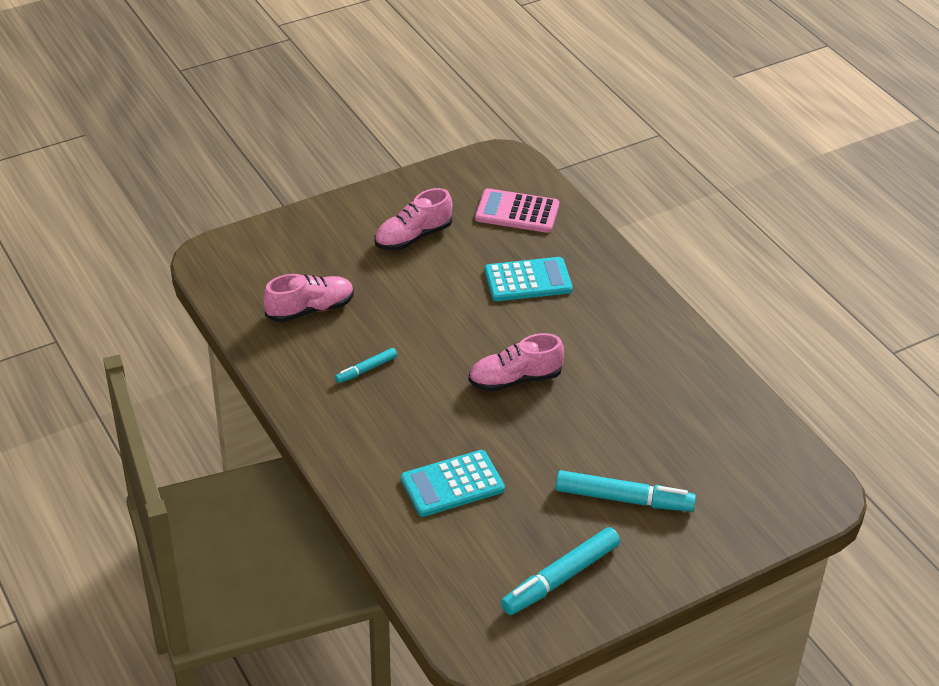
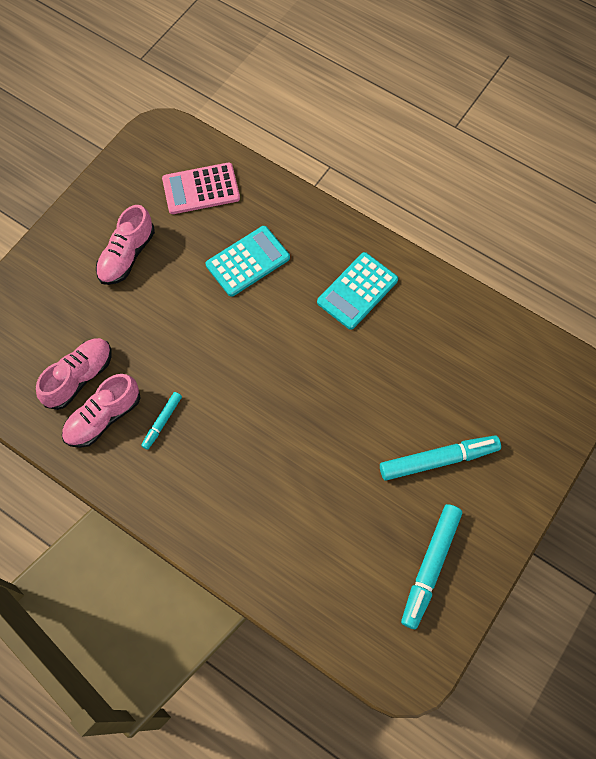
camera: 25 degrees left, 25 degrees up
turquoise calculator [401,450,505,517] -> turquoise calculator moved to [317,252,398,330]
pink shoe [468,333,564,392] -> pink shoe moved to [62,374,141,448]

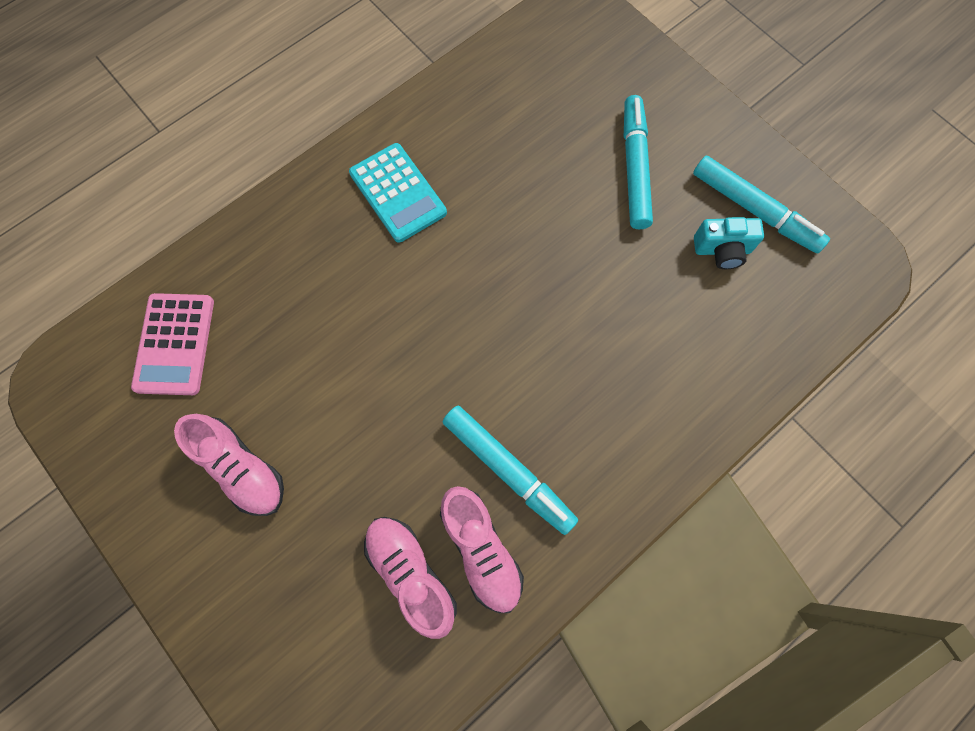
camera: 75 degrees left, 5 degrees up
turquoise marker [141,392,182,450] -> turquoise marker [443,405,578,535], size x1.87
turquoise calculator [206,226,290,297] -> none
none -> turquoise camera [694,217,764,269]

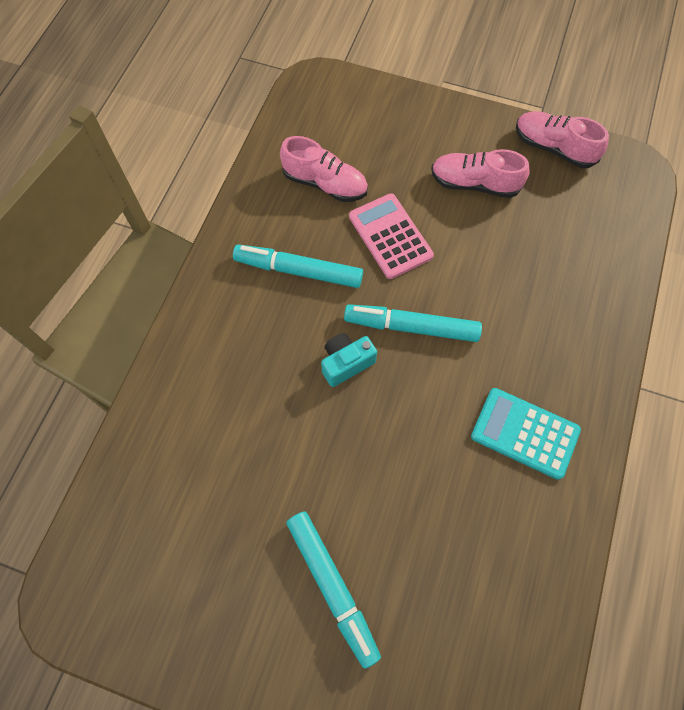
camera: 150 degrees right, 5 degrees down
pink calculator [131,293,214,395] -> pink calculator moved to [349,193,434,279]
pink shoe [440,486,524,613] -> pink shoe moved to [516,111,609,168]
turquoise marker [693,156,830,253] -> turquoise marker moved to [344,304,482,342]
turquoise camera [694,217,764,269] -> turquoise camera moved to [321,333,377,387]

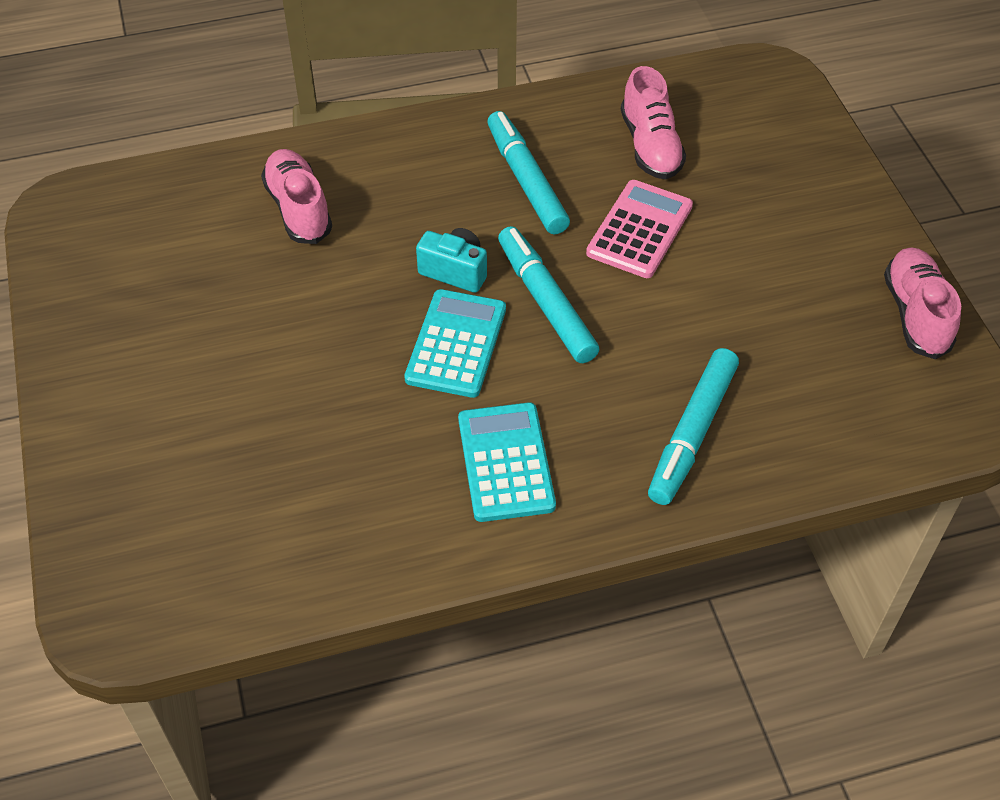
camera: 55 degrees right, 15 degrees down
turquoise marker [286,511,381,669] -> turquoise marker moved to [648,348,739,505]
pink shoe [431,149,530,198] -> pink shoe moved to [261,149,332,244]
none -> turquoise calculator [404,289,506,398]

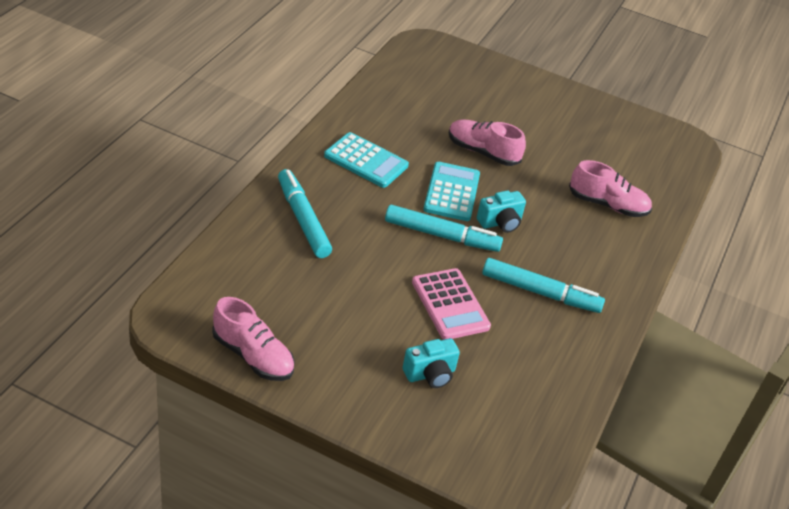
camera: 125 degrees right, 10 degrees down
turquoise calculator [404,289,506,398] -> turquoise calculator turned 135 degrees counterclockwise [423,162,480,221]
pink shoe [621,66,686,179] -> pink shoe moved to [449,119,526,166]
none -> turquoise camera [403,338,460,388]

